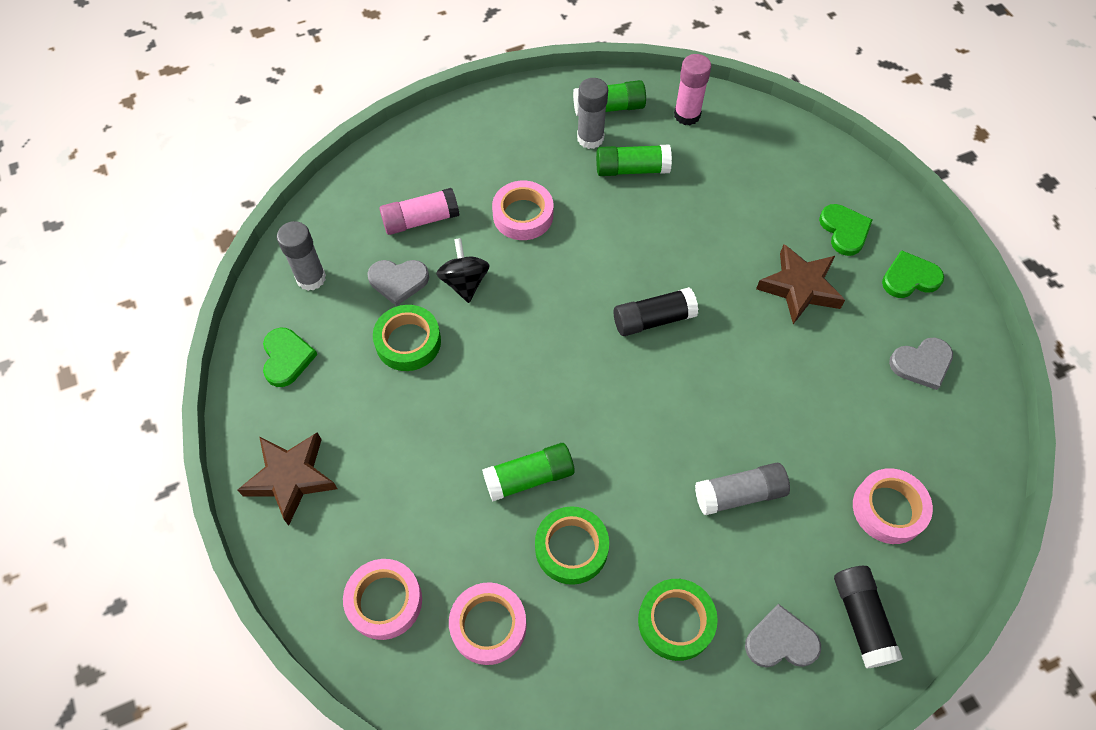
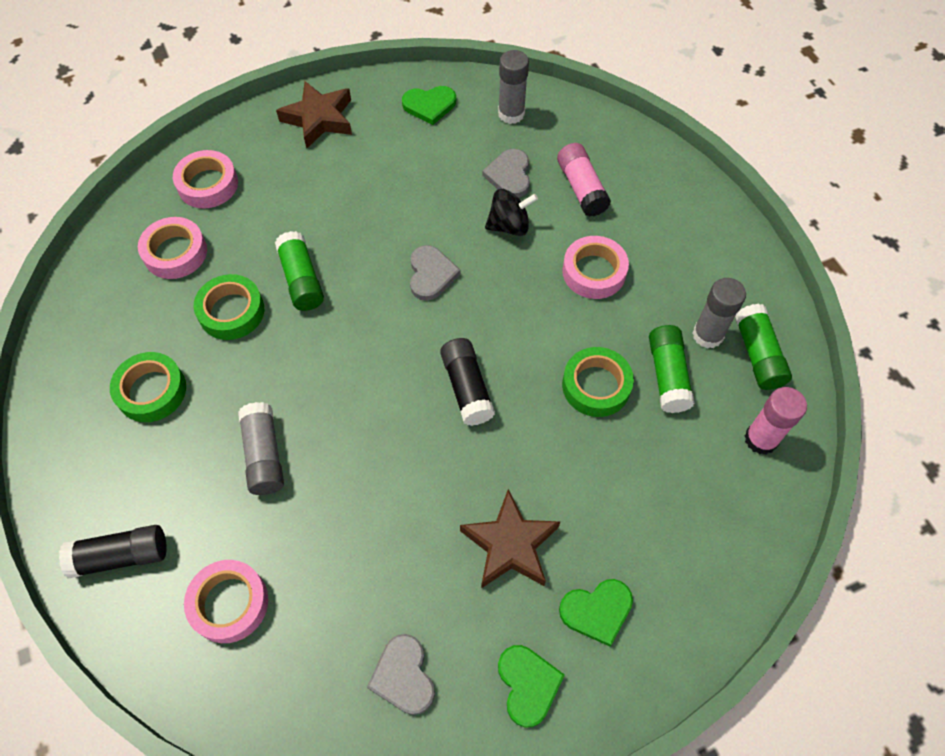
camera: 90 degrees right, 0 degrees up
green tape [373,305,441,371] -> green tape moved to [562,347,634,417]
grey heart [745,604,821,668] -> grey heart moved to [410,245,461,301]

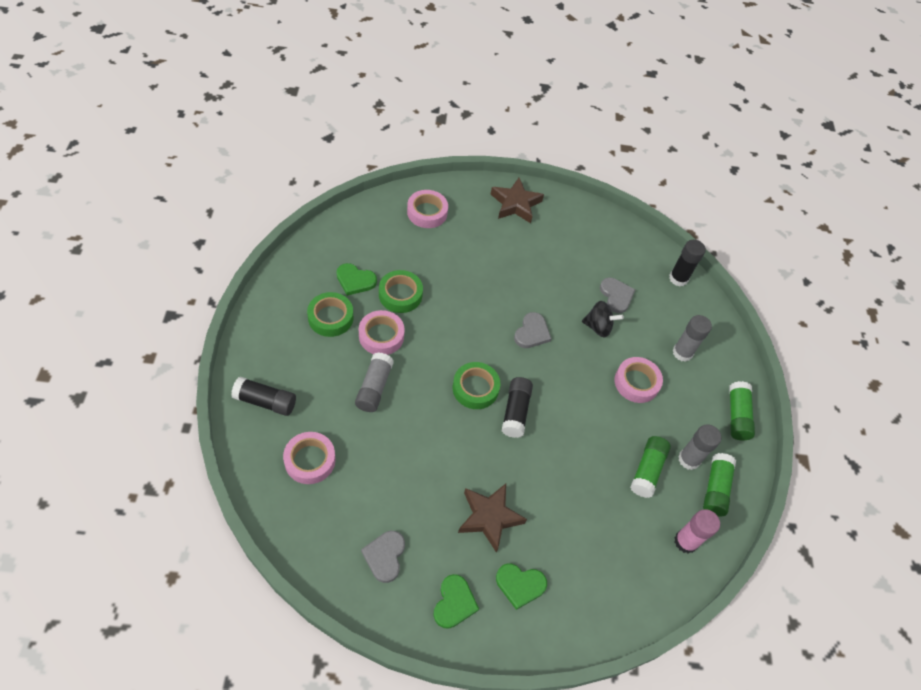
camera: 20 degrees right, 5 degrees down
pink tape [138,217,207,279] -> pink tape moved to [359,310,405,355]
green glue stick [275,231,324,311] -> green glue stick moved to [729,381,755,440]
green heart [402,86,456,125] -> green heart moved to [337,263,377,296]
grey heart [482,149,530,198] -> grey heart turned 135 degrees clockwise [600,278,635,313]
grey glue stick [498,50,529,124] -> grey glue stick moved to [672,315,712,362]
pink glue stick [557,143,611,217] -> none
green tape [562,347,634,417] -> green tape moved to [453,362,500,409]
none -> black glue stick [669,240,706,286]

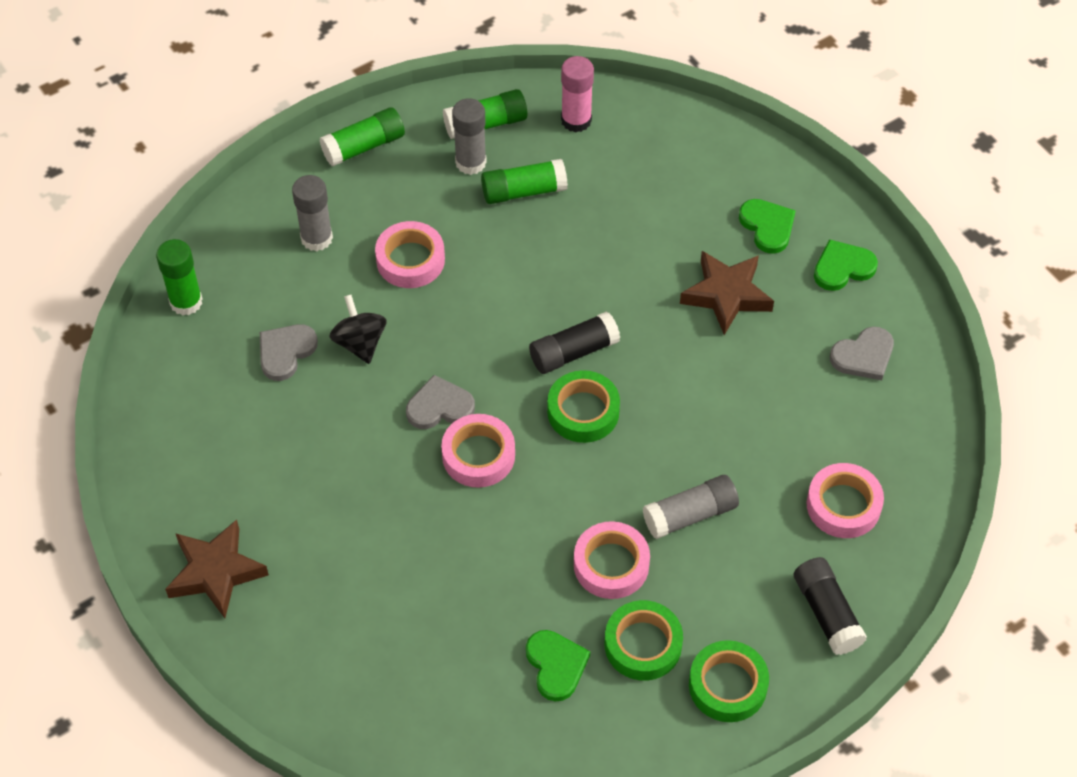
camera: 120 degrees left, 0 degrees up
green tape [379,270,423,313] -> green tape moved to [689,640,769,722]
pink tape [407,190,448,228] -> pink tape moved to [441,414,515,488]
black glue stick [669,240,706,286] -> green glue stick [156,239,202,316]

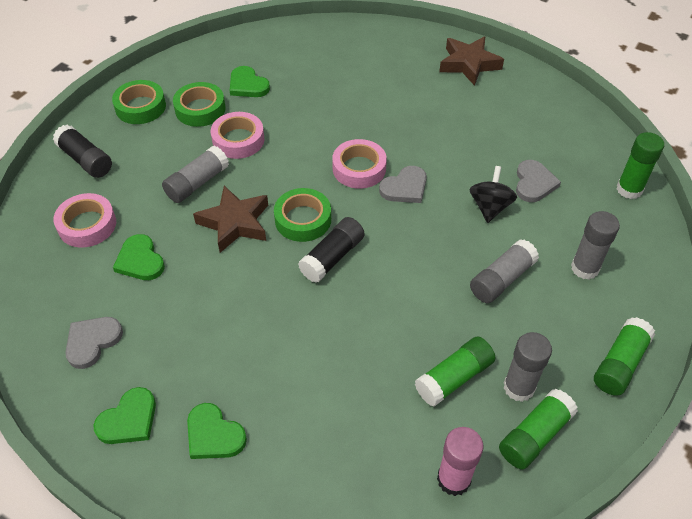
camera: 155 degrees right, 5 degrees down
black spinning top [329,295,387,364] -> black spinning top turned 120 degrees counterclockwise [469,166,517,223]
pink tape [375,221,445,288] -> grey glue stick [470,239,539,303]
brown star [680,251,774,335] -> brown star moved to [193,186,268,253]
none -> green heart [113,234,165,280]

